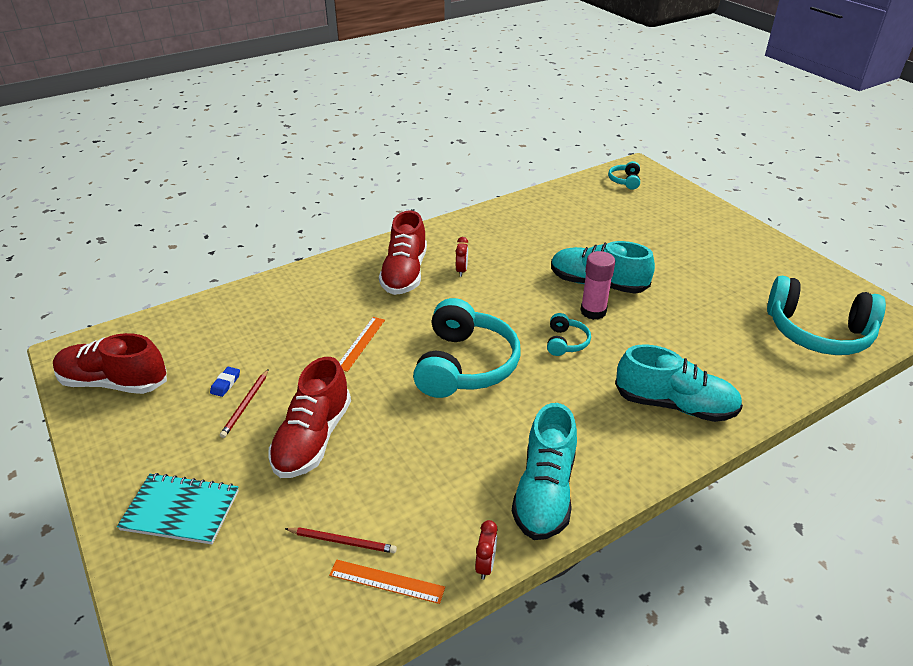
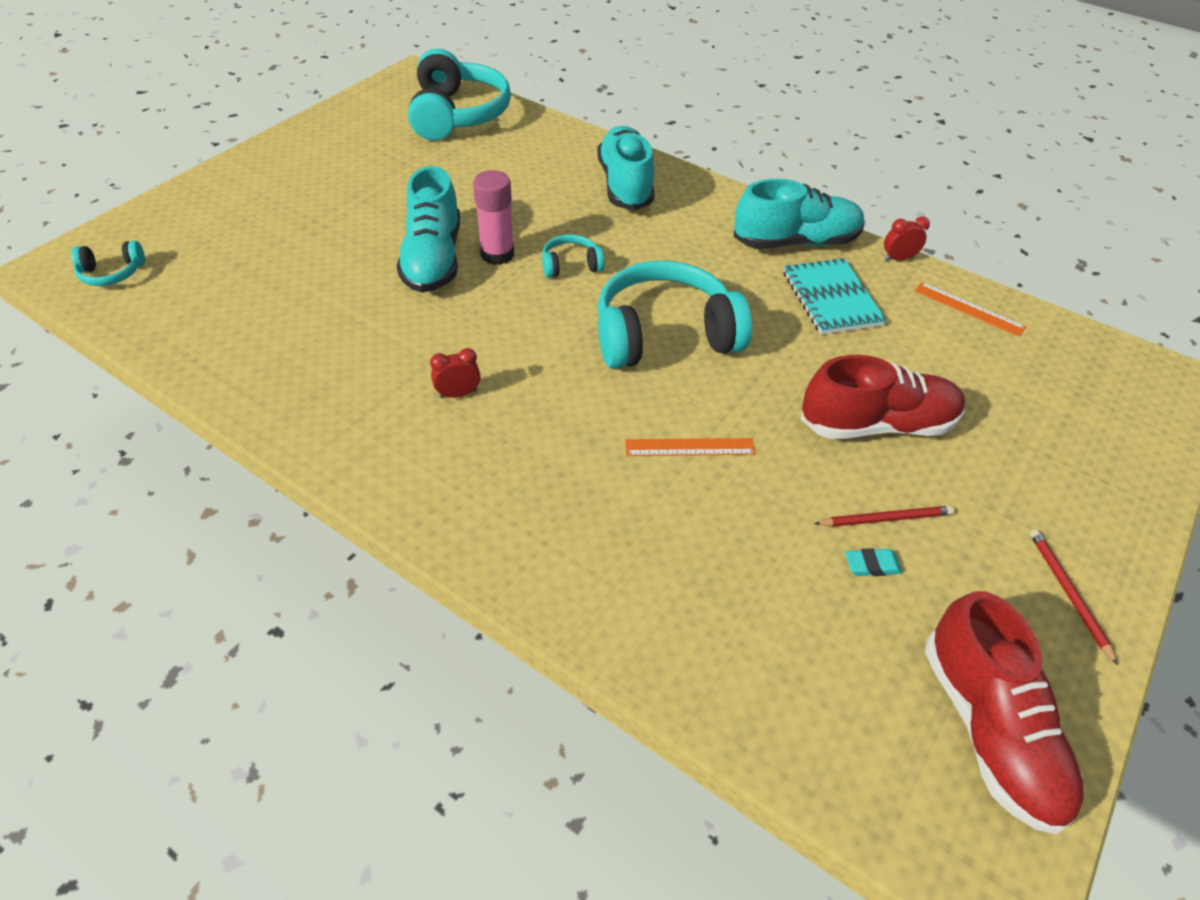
camera: 115 degrees left, 10 degrees up
turquoise notebook [117,473,239,544] -> turquoise notebook moved to [783,258,887,335]
blue eraser [210,367,240,397] -> turquoise eraser [845,548,902,576]
red pencil [285,527,397,553] -> red pencil moved to [1029,529,1118,665]
orange ruler [329,560,445,604] -> orange ruler turned 45 degrees counterclockwise [915,282,1026,337]
red shoe [379,210,427,295] -> none

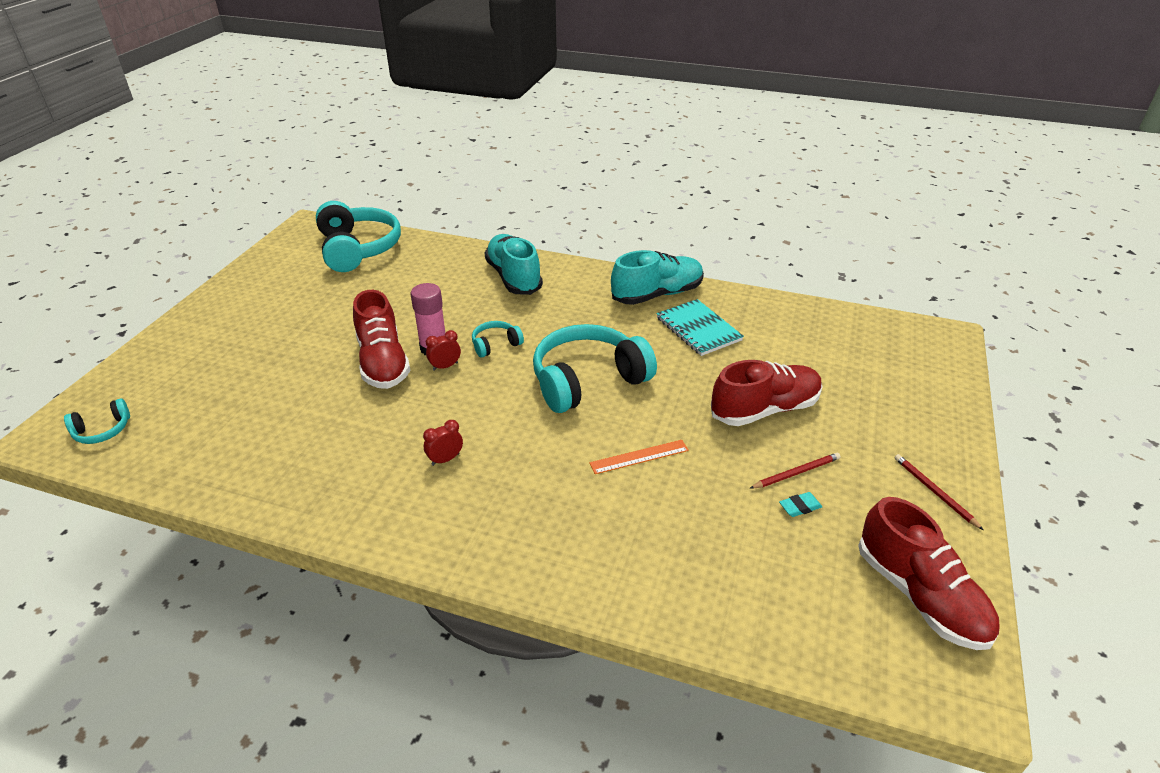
camera: 15 degrees left, 10 degrees down
turquoise shoe [397,166,460,293] -> red shoe [353,290,410,389]
red clock [884,216,930,261] -> red clock moved to [426,330,461,371]
orange ruler [915,282,1026,337] -> none

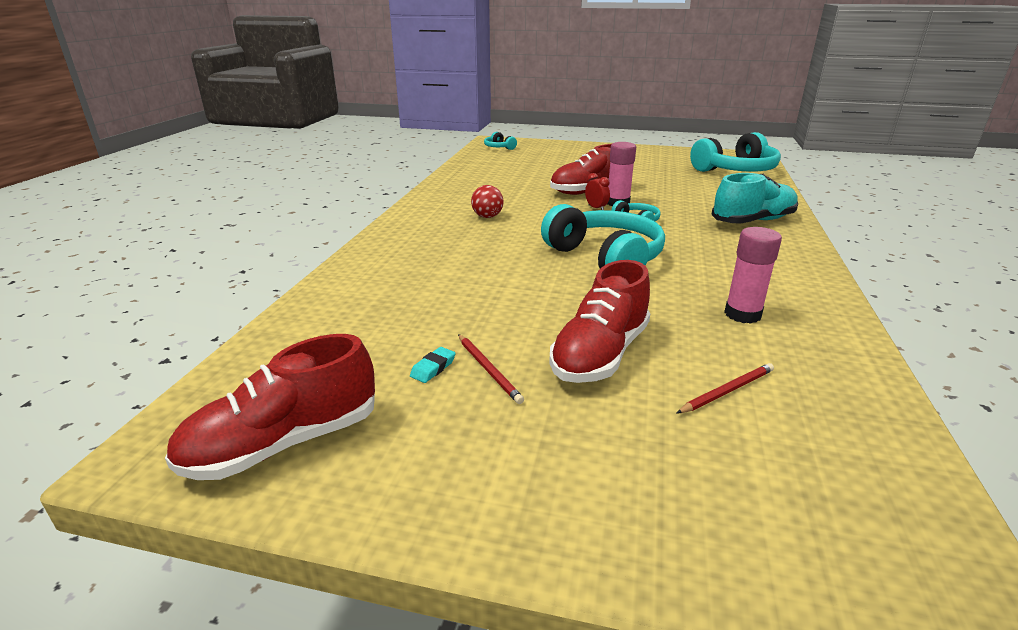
camera: 85 degrees right, 10 degrees down
red clock [423,420,463,466] -> red ball [471,185,504,218]
orange ruler [589,440,689,474] -> none
turquoise shoe [611,250,704,305] -> none
turquoise notebook [657,299,744,356] -> pink glue stick [724,227,782,324]
red shoe [711,360,823,426] -> red shoe turned 60 degrees clockwise [549,260,650,383]
turquoise eraser [779,492,822,517] -> turquoise eraser turned 60 degrees clockwise [410,347,456,383]
red pencil [894,454,983,530] -> red pencil moved to [677,363,774,413]

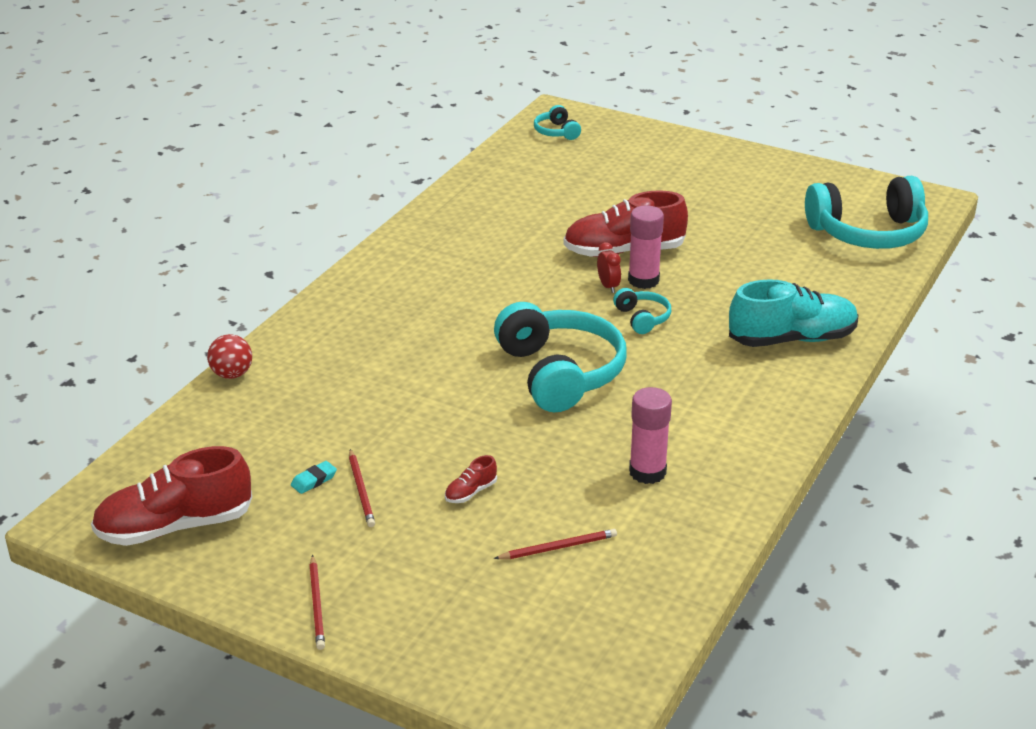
camera: 15 degrees right, 5 degrees up
red ball [471,185,504,218] -> red ball moved to [207,334,252,379]
red shoe [549,260,650,383] -> red shoe [445,455,497,503], size x0.42
none -> red pencil [309,555,325,650]

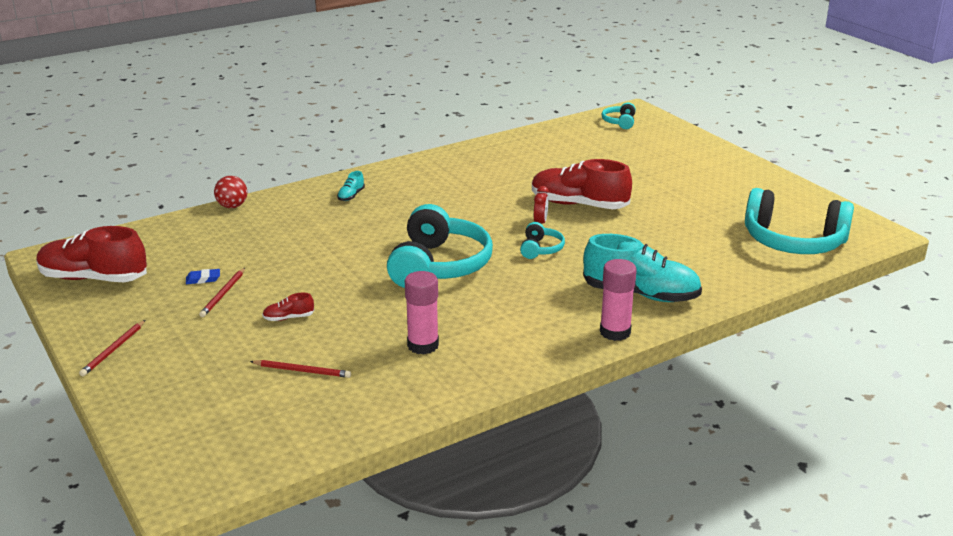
camera: 30 degrees right, 5 degrees down
turquoise eraser [291,461,337,494] -> blue eraser [186,269,220,284]
pink glue stick [628,205,664,289] -> pink glue stick moved to [600,259,637,341]
none -> turquoise shoe [337,171,365,201]

